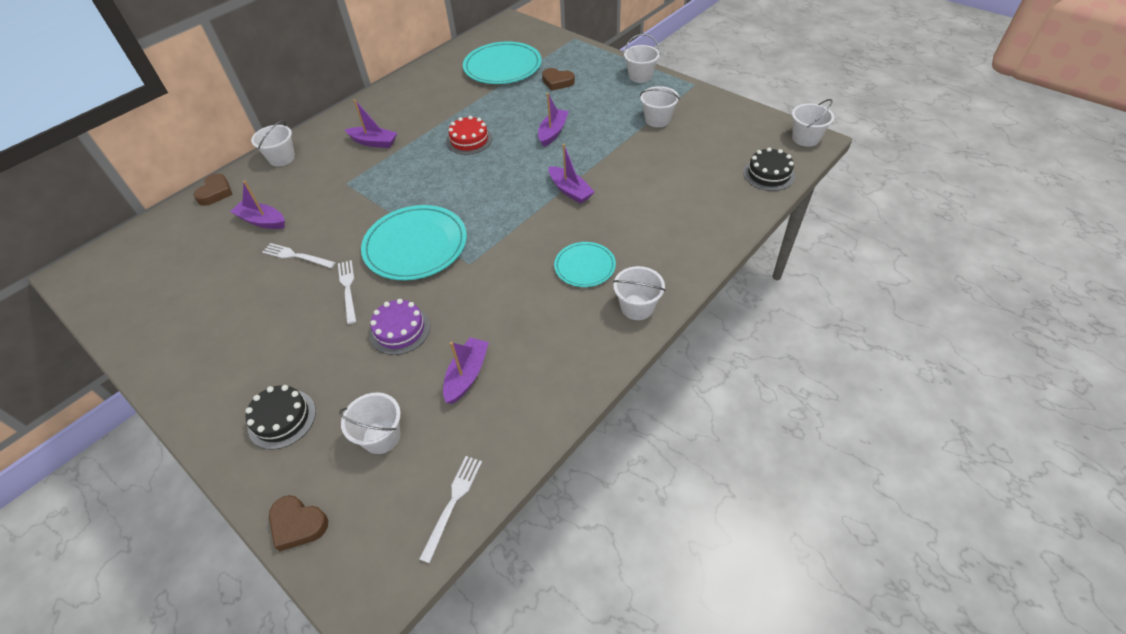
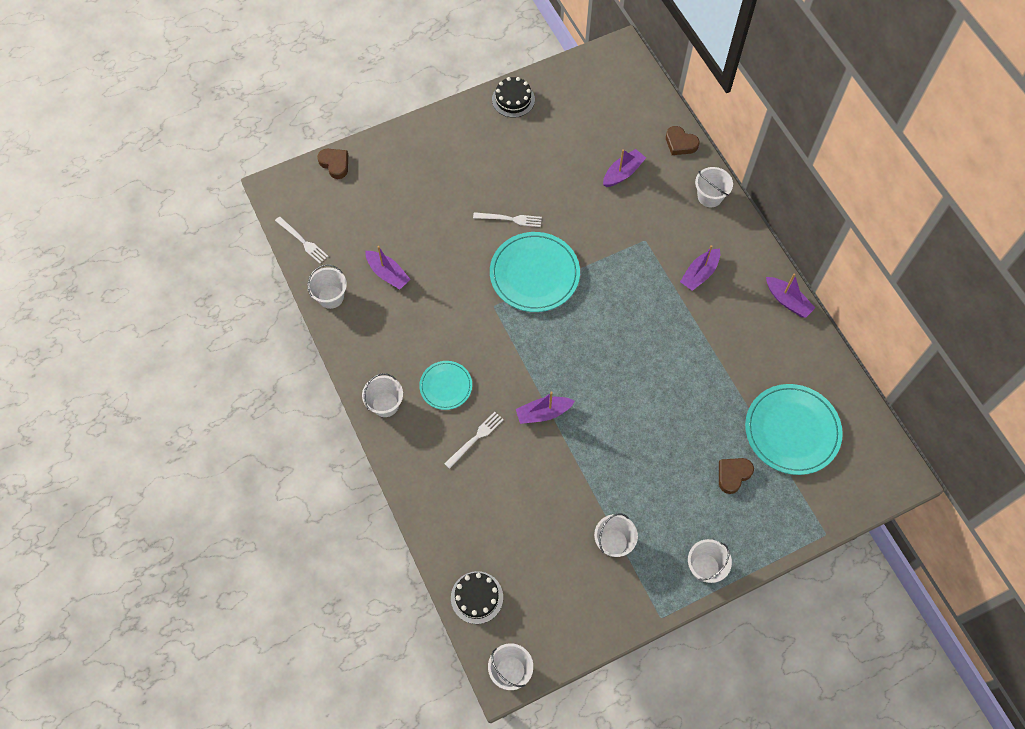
camera: 110 degrees right, 15 degrees up
black cake [245,385,316,449] -> black cake moved to [492,77,535,118]
white fork [262,243,336,268] -> white fork moved to [444,412,504,469]
brown heart [269,495,328,552] -> brown heart turned 90 degrees clockwise [317,149,348,179]
white bucket [339,392,401,454] -> white bucket moved to [307,264,347,309]
purple cake [370,299,430,355] -> none
red cake [447,116,493,155] -> none
purple boat [538,93,569,147] -> purple boat moved to [766,274,815,318]

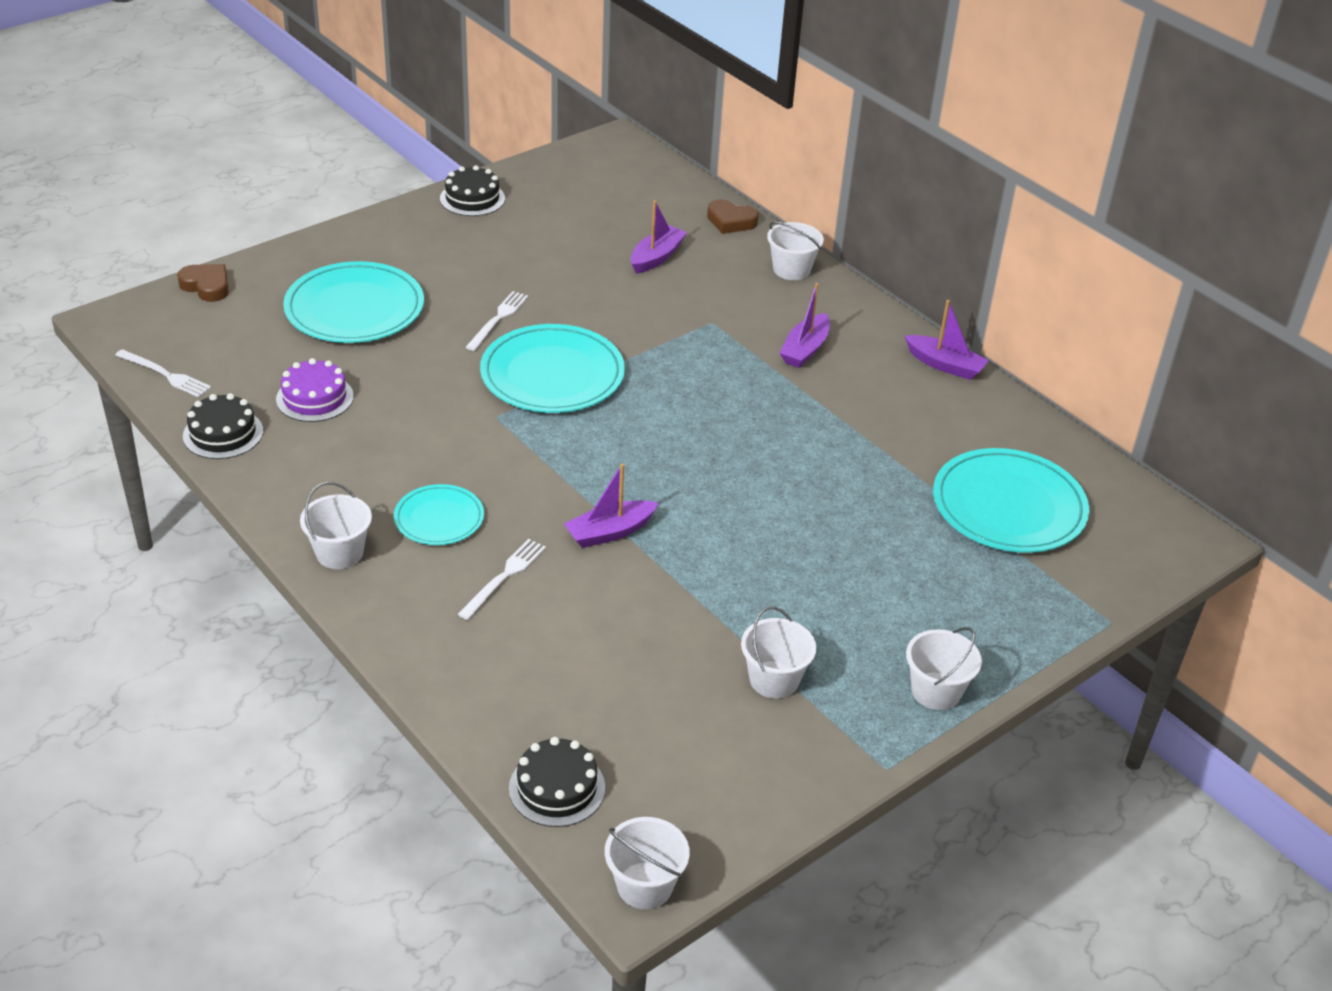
camera: 15 degrees left, 25 degrees down
white bucket [307,264,347,309] -> black cake [183,393,263,459]
purple boat [365,246,411,290] -> purple cake [276,358,354,422]
white fork [473,212,542,227] -> white fork turned 60 degrees counterclockwise [466,291,528,351]
brown heart [719,458,754,494] -> none
none -> turquoise plate [283,261,424,343]

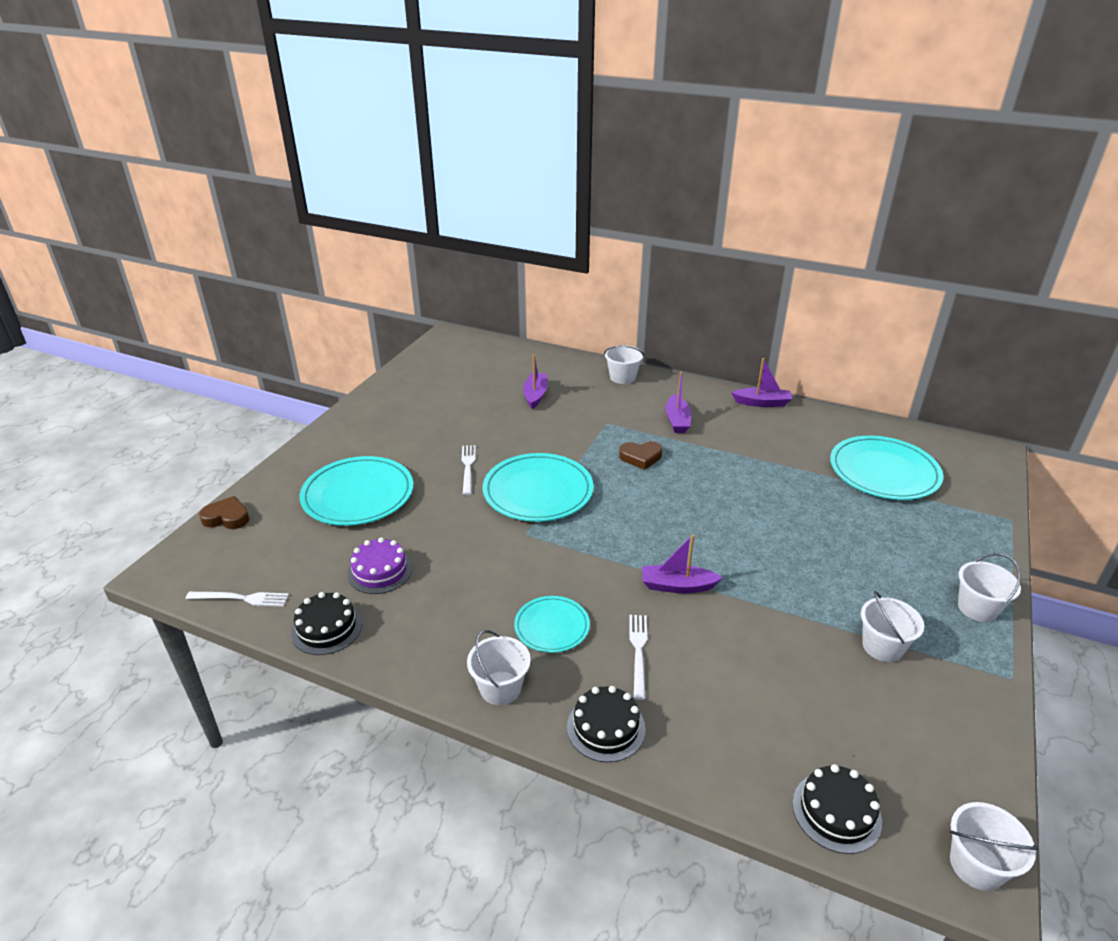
camera: 25 degrees left, 5 degrees down
black cake [440,165,505,216] -> black cake moved to [567,686,646,762]
purple boat [564,464,658,548] -> purple boat turned 60 degrees clockwise [642,535,723,593]
brown heart [707,199,759,234] -> brown heart moved to [619,441,662,470]

